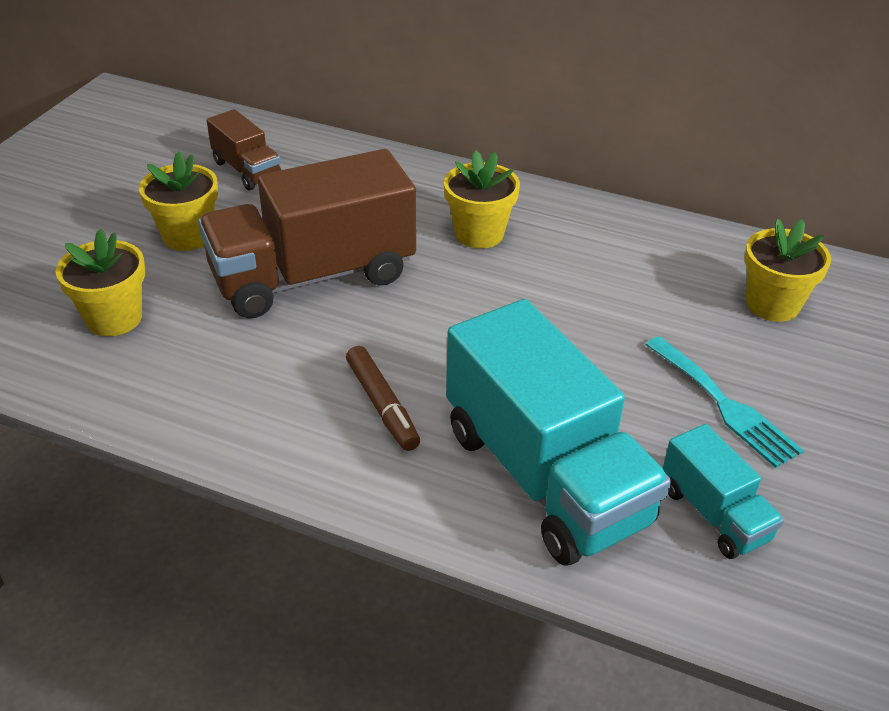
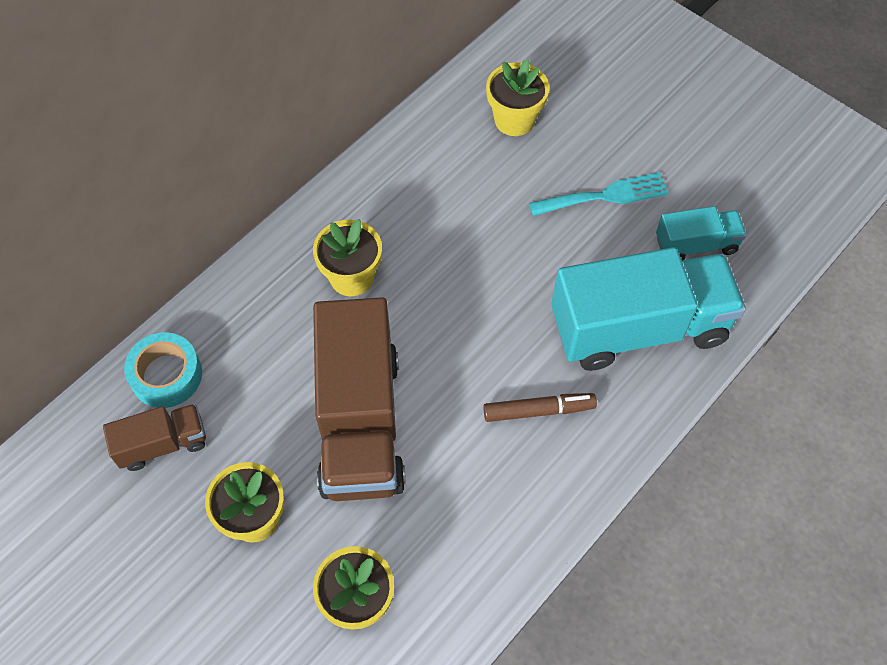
camera: 70 degrees left, 20 degrees up
none -> turquoise tape [124,333,202,408]

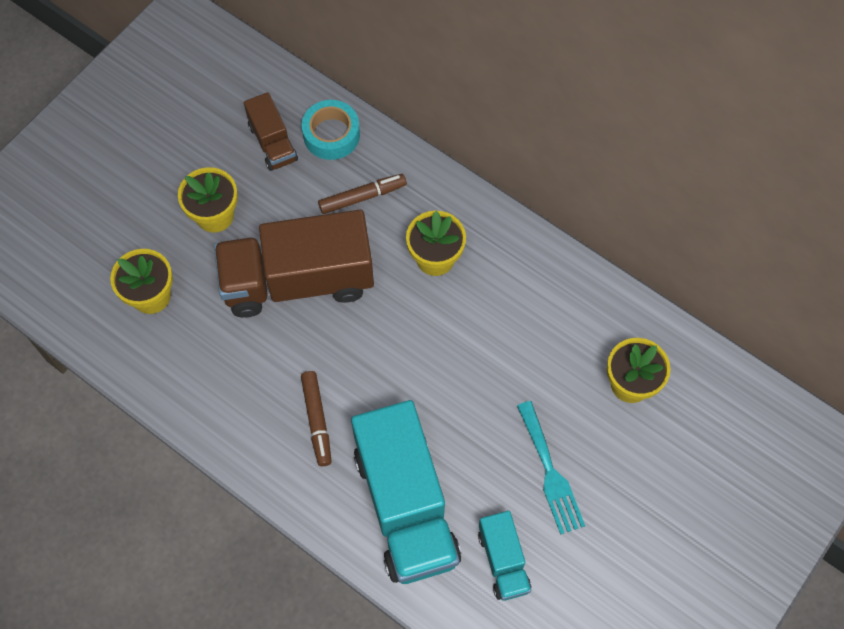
camera: 85 degrees right, 5 degrees up
none -> brown marker [318,174,407,214]

